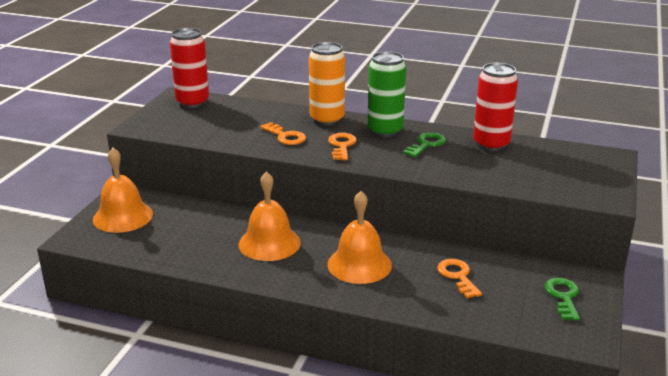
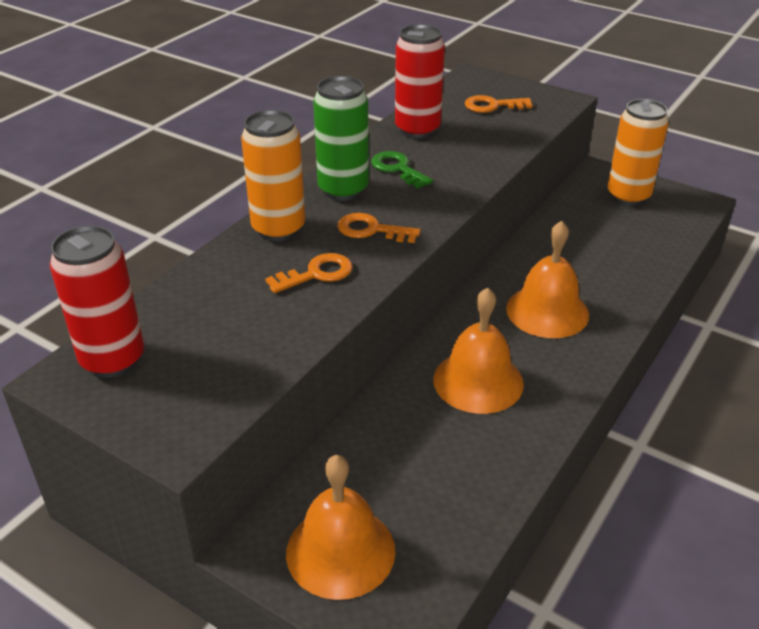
camera: 75 degrees left, 10 degrees up
orange key [437,259,482,298] -> orange key moved to [465,95,532,113]
green key [544,278,580,320] -> orange can [607,99,669,206]

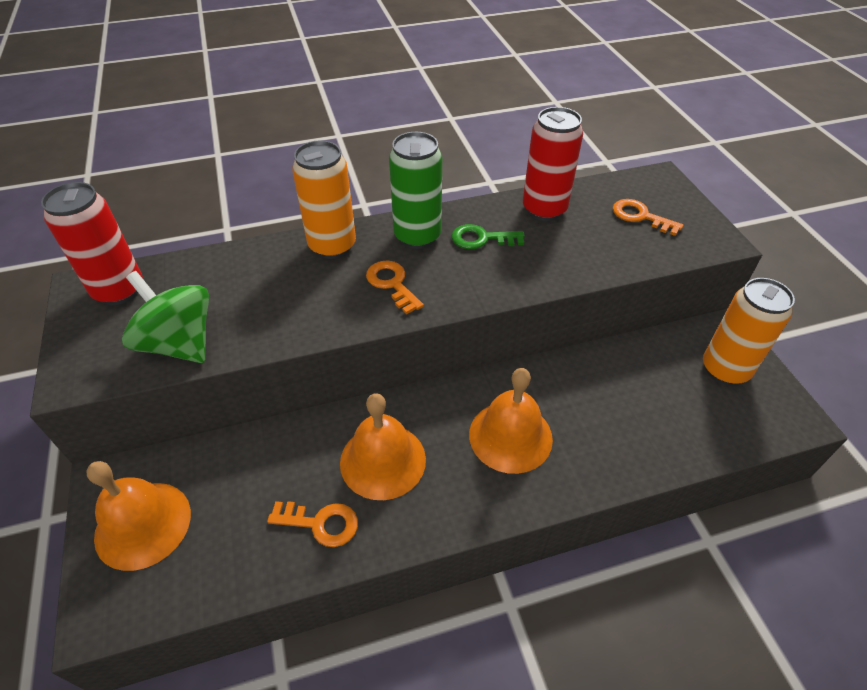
camera: 40 degrees right, 10 degrees up
orange key [265,253,353,293] -> orange key moved to [267,501,358,547]
green key [371,151,433,189] -> green key turned 90 degrees counterclockwise [451,224,525,249]
none -> green spinning top [122,271,209,363]

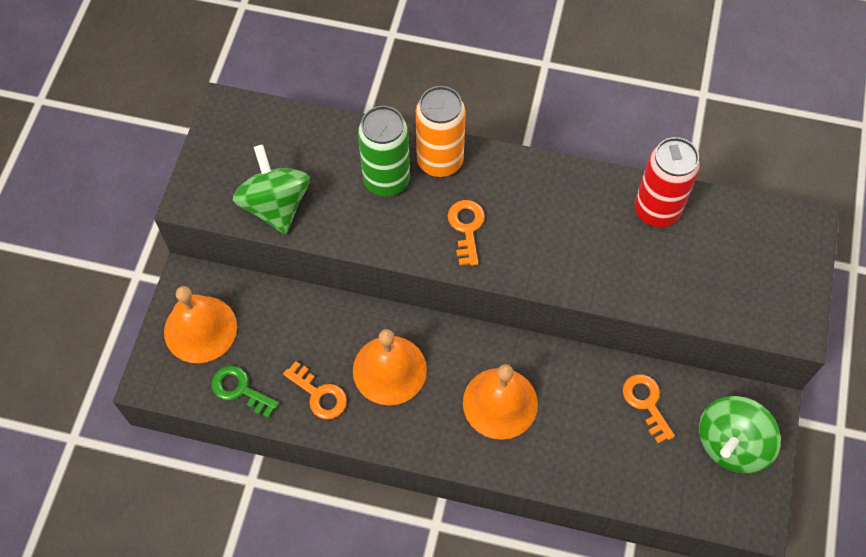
camera: 30 degrees right, 15 degrees up
red can [41,182,143,305] -> none
green can [389,132,442,249] -> green can moved to [358,106,410,197]
green key [451,224,525,249] -> green key moved to [212,366,279,418]
orange key [613,199,683,236] -> orange key moved to [623,374,675,443]
orange can [703,278,795,385] -> green spinning top [699,396,781,473]

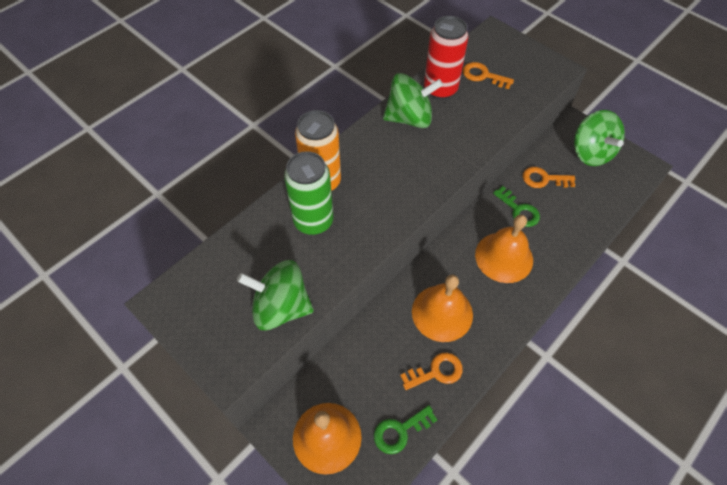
camera: 60 degrees left, 5 degrees down
orange key [448,200,485,266] -> orange key moved to [463,62,514,89]
none -> green spinning top [383,73,443,128]
none -> green key [493,186,540,227]

